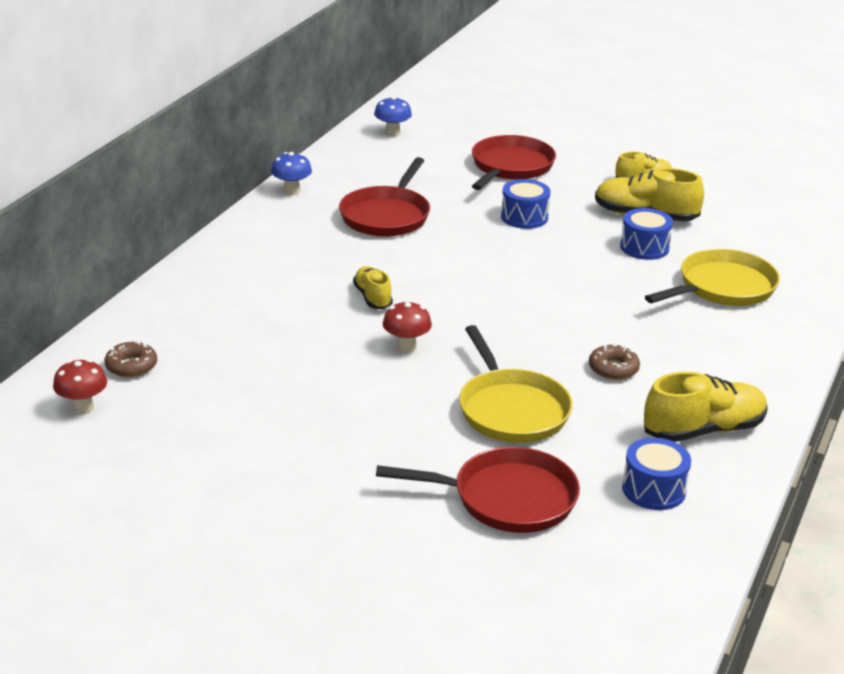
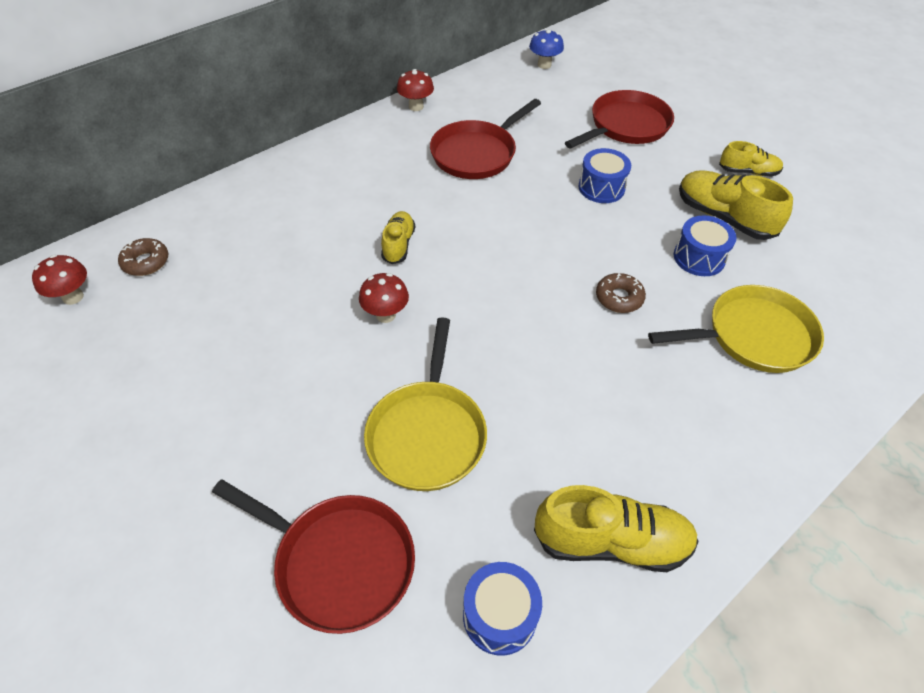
camera: 25 degrees right, 20 degrees up
blue mushroom [271,152,312,195] -> red mushroom [397,69,434,111]
brown donut [589,345,640,380] -> brown donut moved to [596,273,646,313]

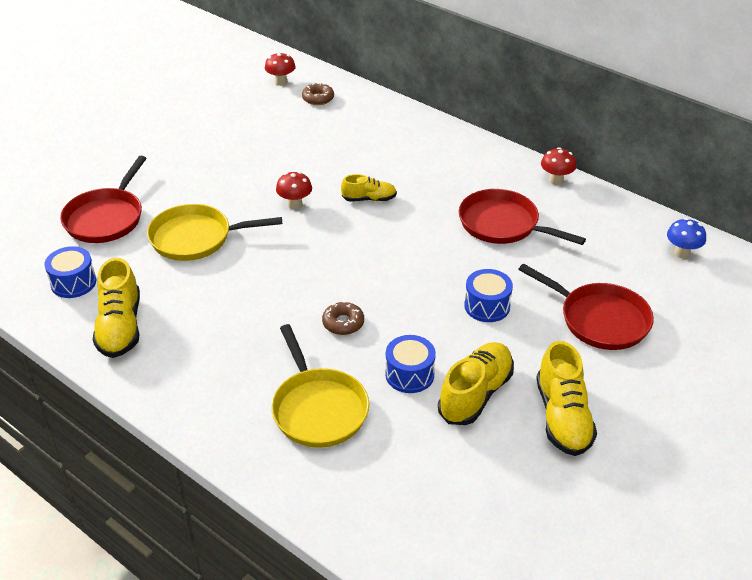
camera: 80 degrees right, 10 degrees down
yellow shoe [719,141,783,177] -> yellow shoe [536,341,597,456], size x1.68

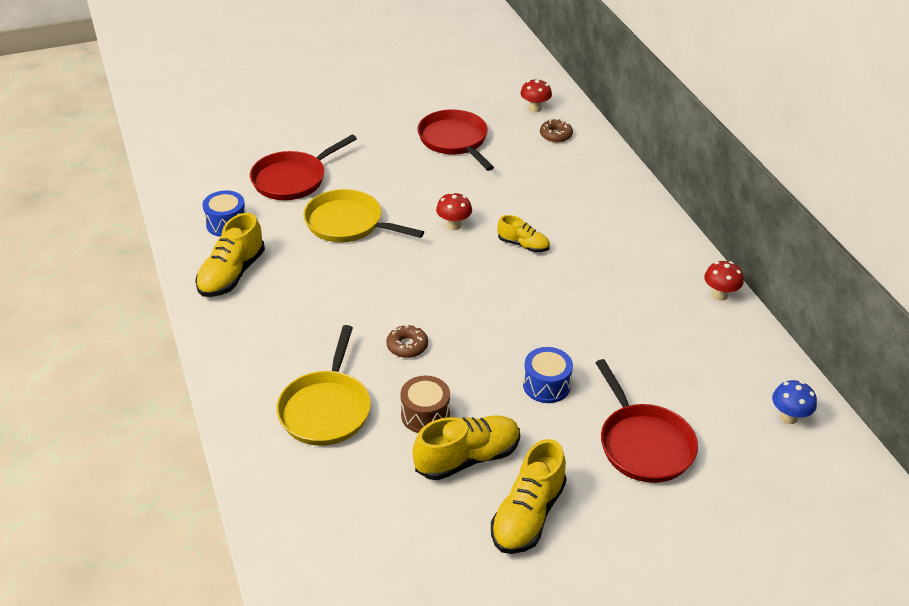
camera: 30 degrees right, 0 degrees up
blue drum [385,335,436,393] -> brown drum [400,376,450,433]
red pan [459,189,586,245] -> red pan moved to [417,110,494,171]

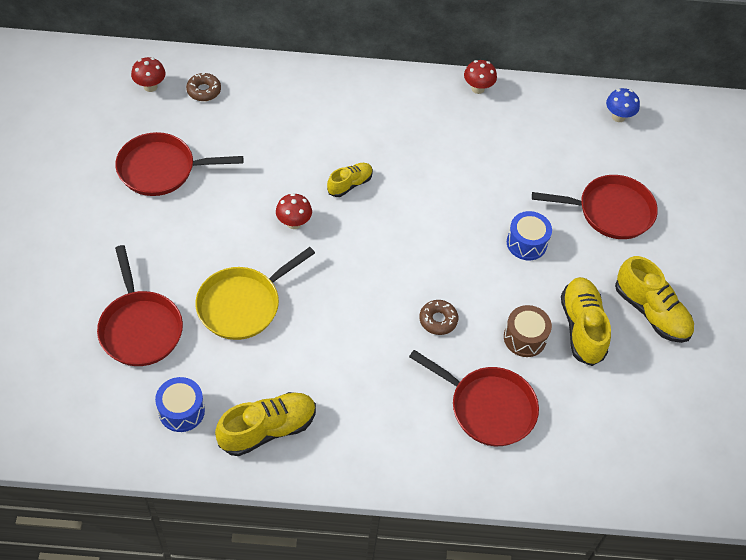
camera: 70 degrees left, 15 degrees up
yellow shoe [195,213,265,297] -> yellow shoe turned 75 degrees counterclockwise [215,392,316,456]
yellow pan [276,325,371,446] -> red pan [409,350,539,446]

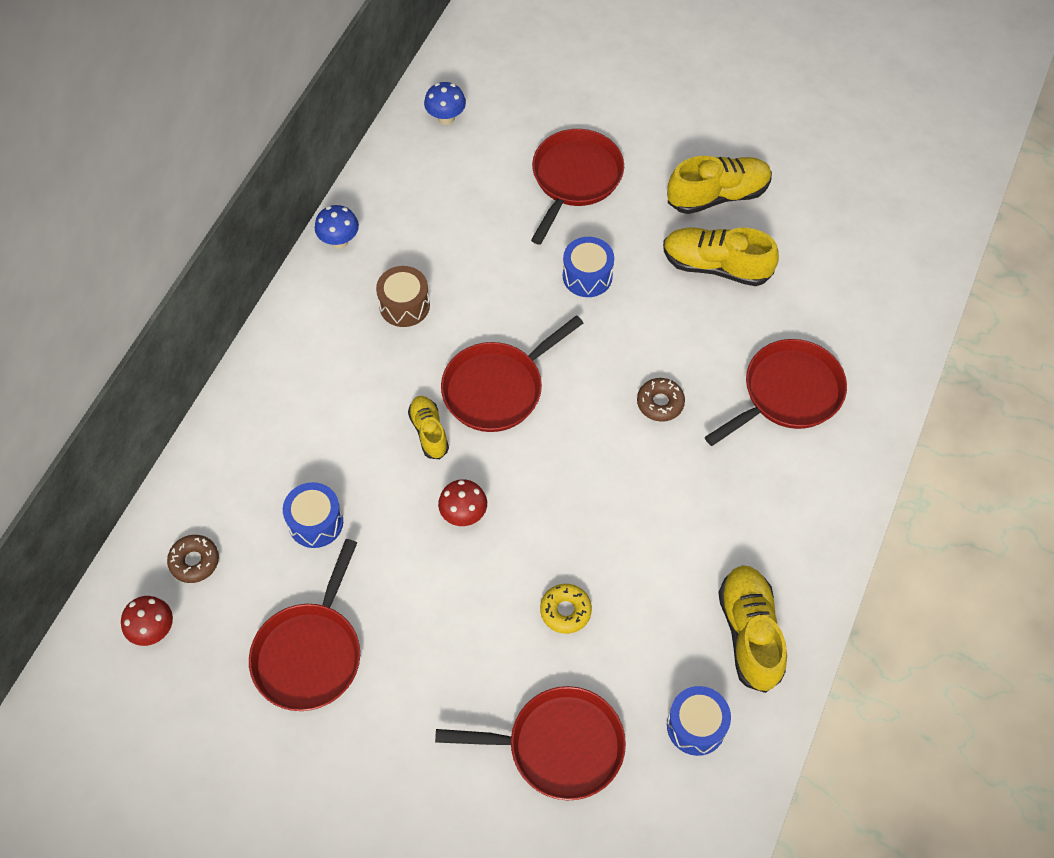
camera: 65 degrees left, 5 degrees up
yellow pan [195,247,315,340] -> yellow donut [540,584,592,634]
red mushroom [464,60,497,94] -> blue mushroom [315,205,359,249]
brown drum [504,305,552,357] -> brown drum moved to [376,266,430,327]
none -> blue drum [283,482,343,548]
none -> red pan [441,315,583,432]

